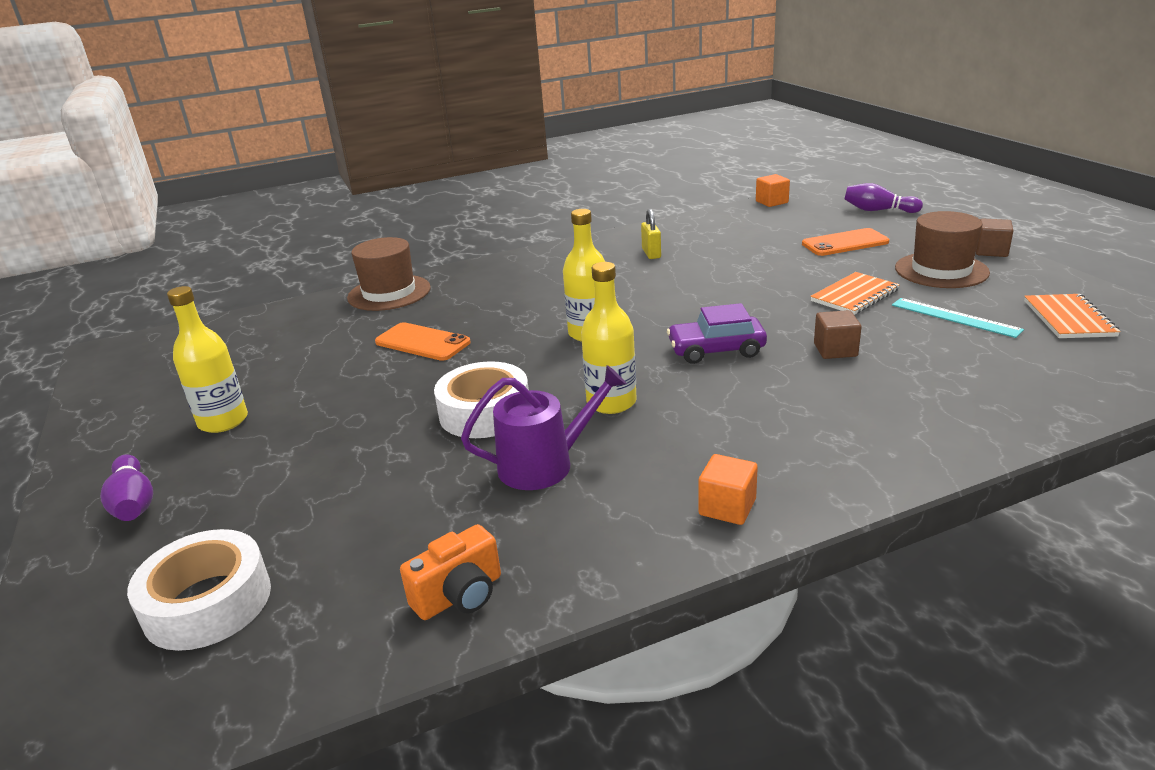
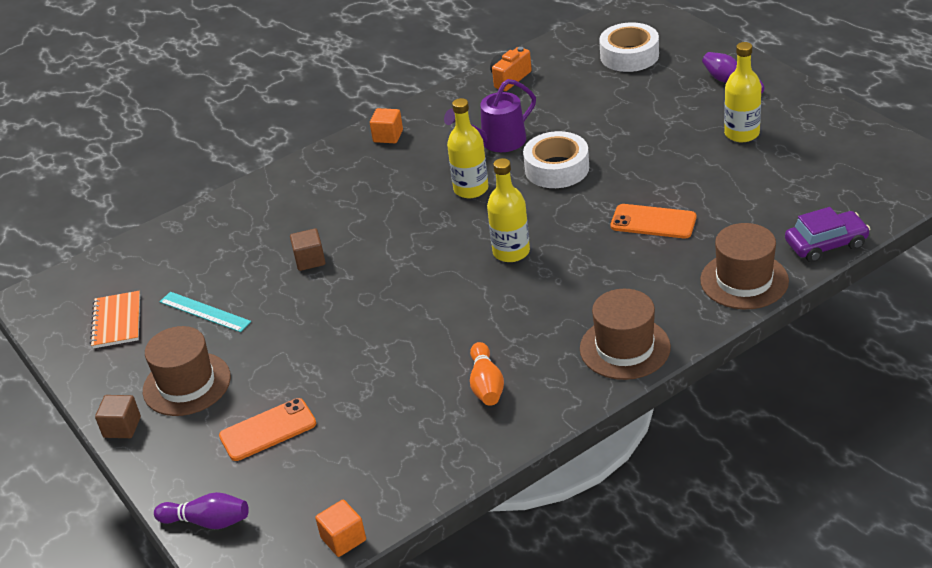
camera: 170 degrees right, 10 degrees up
yellow padlock [641,209,661,259] -> orange bowling pin [470,342,504,406]
purple car [667,303,767,364] -> purple car moved to [785,207,870,262]
orange notebook [810,272,900,315] -> none
none -> brown hat [580,289,671,380]

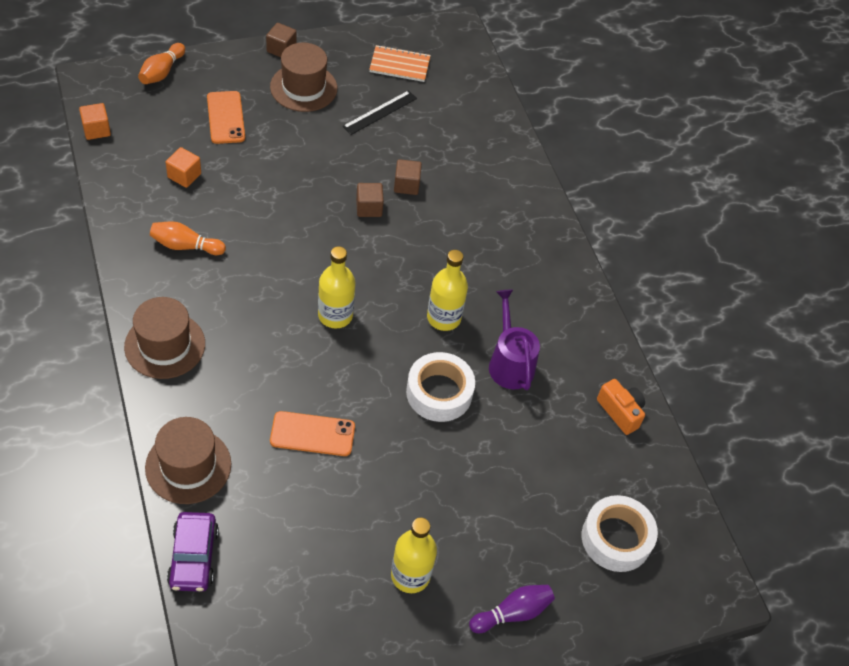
camera: 95 degrees right, 15 degrees up
purple bowling pin [154,492,249,529] -> orange bowling pin [138,43,185,84]
turquoise ruler [160,292,251,332] -> black ruler [343,90,417,135]
orange cube [370,108,403,143] -> orange cube moved to [166,147,201,188]
orange phone [611,204,696,238] -> orange phone turned 60 degrees clockwise [270,411,355,456]
none -> brown cube [356,183,384,217]

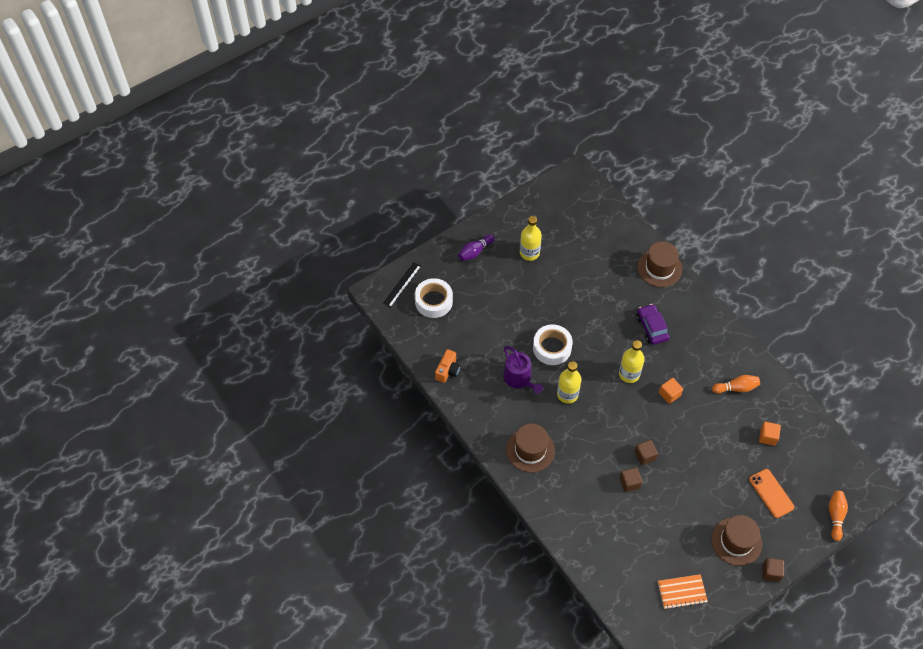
camera: 170 degrees right, 5 degrees up
orange cube [79,103,111,140] -> orange cube moved to [659,378,683,404]
brown hat [124,297,205,379] -> brown hat moved to [506,424,555,473]
purple car [167,512,219,592] -> purple car moved to [636,304,669,345]
orange phone [270,411,355,456] -> none
black ruler [343,90,417,135] -> black ruler moved to [383,262,421,308]
orange camera [597,379,645,435] -> orange camera turned 105 degrees counterclockwise [435,349,461,383]

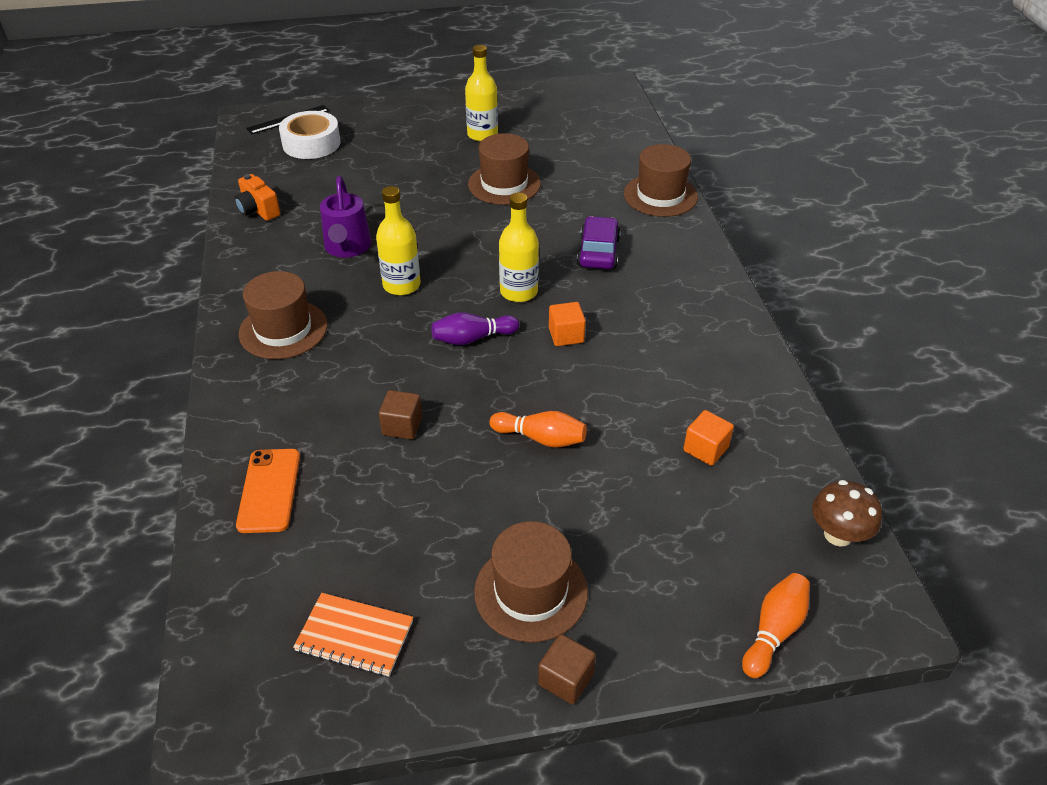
camera: 25 degrees right, 15 degrees down
orange camera [435,349,461,383] -> orange camera turned 90 degrees clockwise [234,174,280,221]
purple bowling pin [458,234,495,261] -> purple bowling pin moved to [431,312,519,345]
white tape [533,325,573,365] -> none
brown cube [634,440,658,465] -> none
orange bowling pin [712,375,760,394] -> orange bowling pin moved to [490,411,587,448]
orange phone [749,469,794,518] -> orange phone moved to [236,449,300,533]
none -> brown hat [468,133,541,205]
none -> brown mushroom [812,480,882,546]

